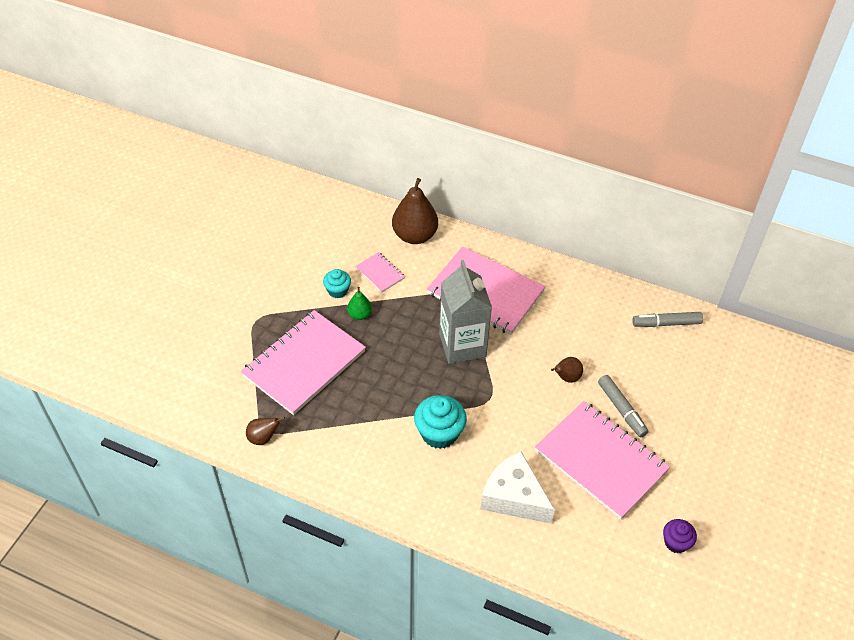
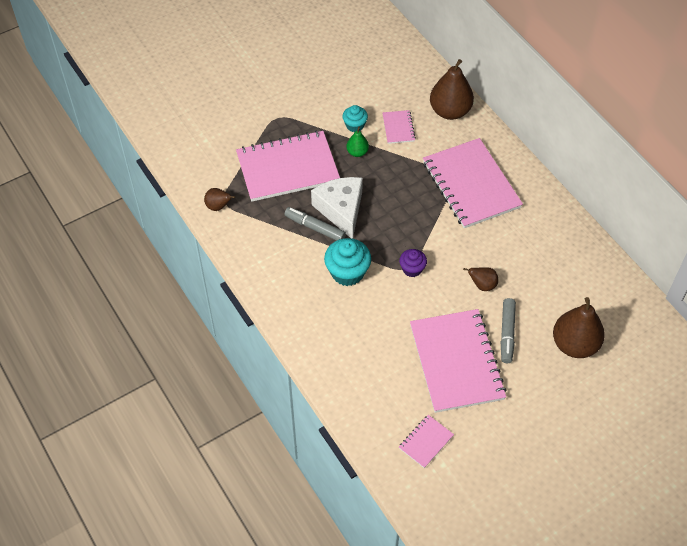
camera: 35 degrees right, 5 degrees up
grey carton [439,260,492,364] -> none
white cheese [480,451,555,524] -> white cheese moved to [311,177,363,239]
grey marker [632,312,703,327] -> grey marker moved to [284,207,346,241]
purple cupcake [663,519,697,553] -> purple cupcake moved to [399,249,427,277]
none -> pink notebook [399,415,454,468]
none -> brown pear [553,297,605,358]

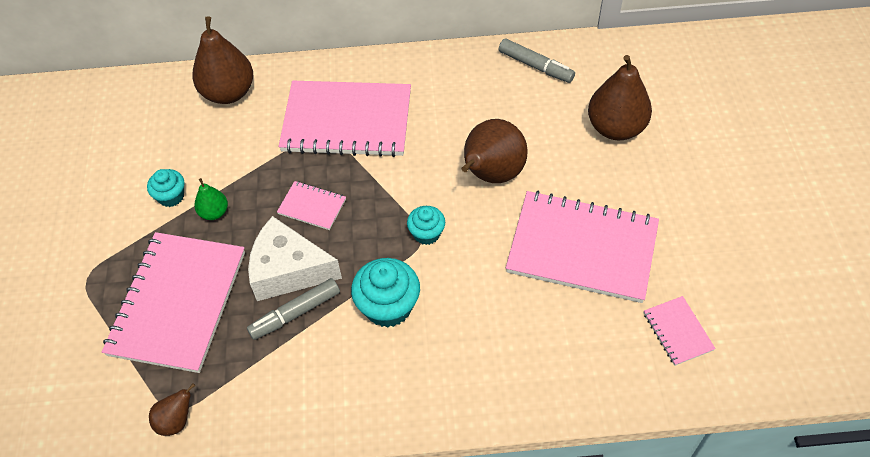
camera: 60 degrees left, 0 degrees up
pink notebook [382,110,416,144] -> pink notebook moved to [277,181,346,230]
purple cupcake [399,249,427,277] -> turquoise cupcake [407,206,445,245]
brown pear [463,267,498,291] -> brown pear [462,119,528,183], size x1.99
grey marker [501,298,516,363] -> grey marker moved to [499,38,575,83]

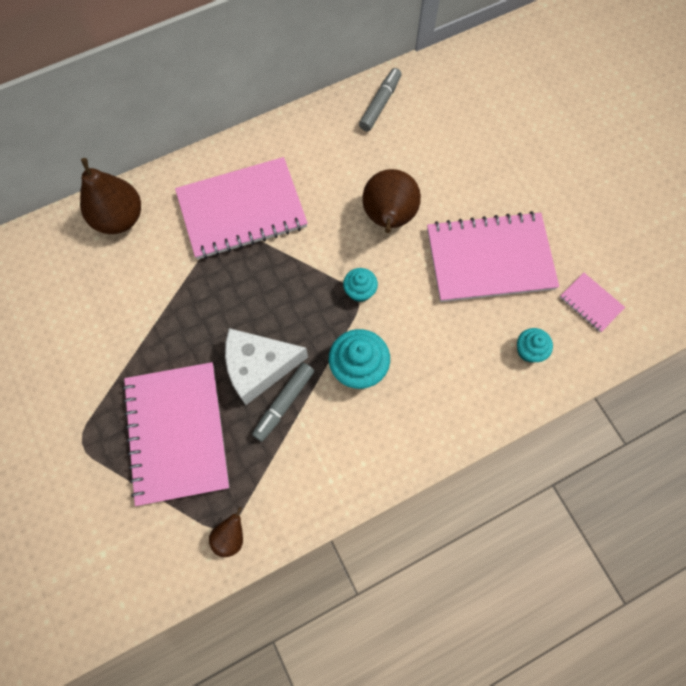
camera: 25 degrees left, 15 degrees up
turquoise cupcake [147,169,184,207] -> turquoise cupcake moved to [517,328,553,362]
green pear [194,178,228,220] -> none
pink notebook [277,181,346,230] -> none
grey marker [499,38,575,83] -> grey marker turned 75 degrees counterclockwise [359,68,402,131]
brown pear [588,55,652,140] -> none

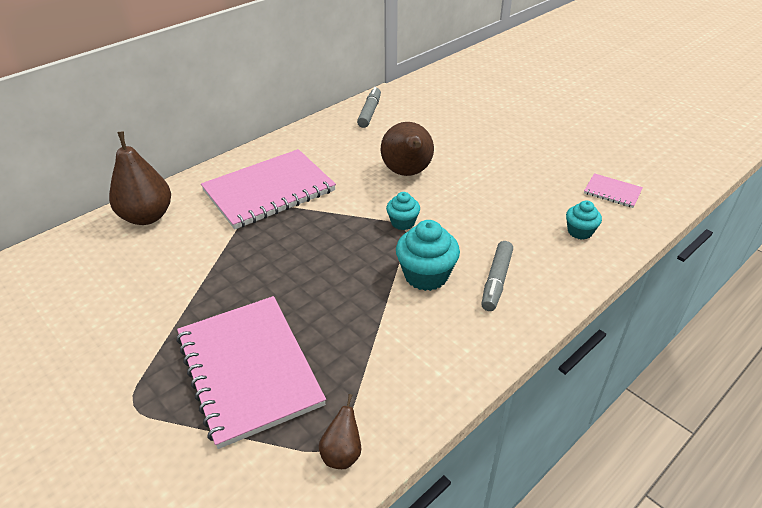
camera: 15 degrees left, 30 degrees down
white cheese [225,328,308,405] -> none
grey marker [252,363,314,442] -> grey marker moved to [481,241,513,311]
pink notebook [427,211,559,302] -> none

